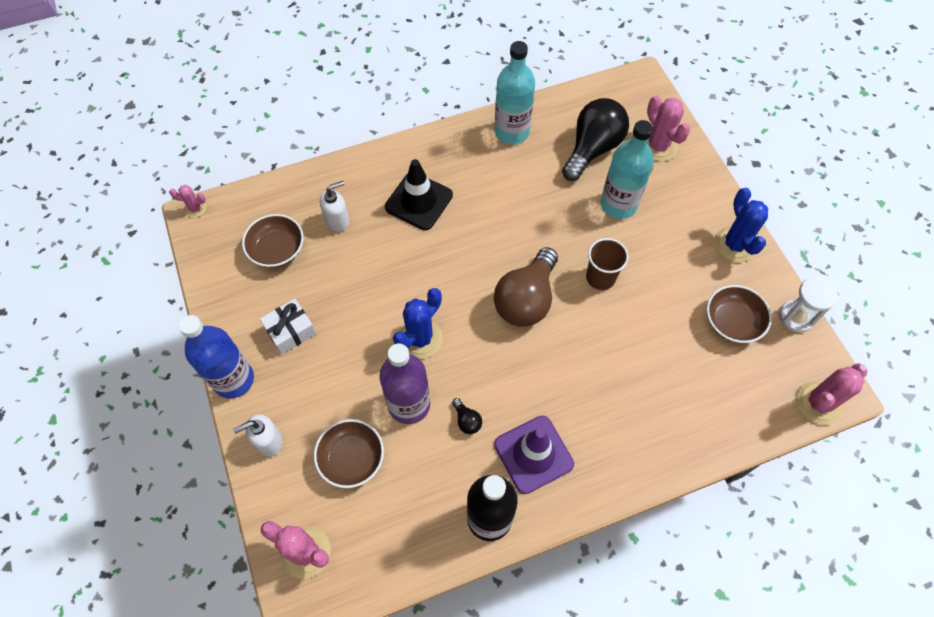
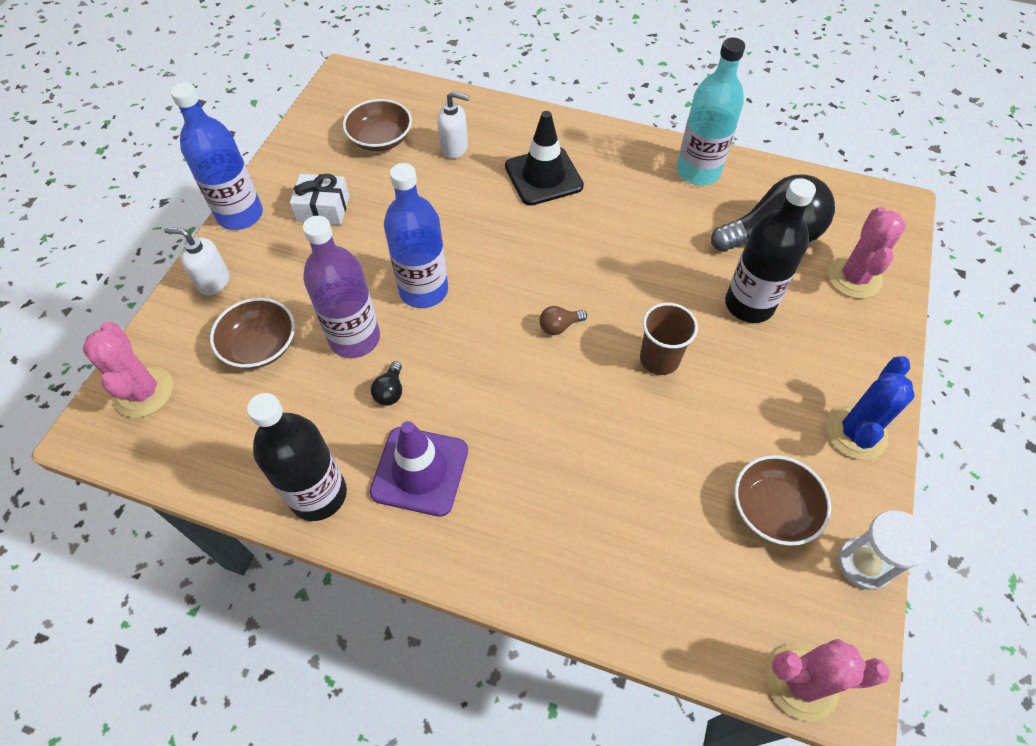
camera: 40 degrees right, 5 degrees down
pink cactus [169,185,206,218] -> none
blue cactus [393,288,443,359] -> blue bottle [384,163,448,308]
brown light bulb [494,247,558,327] -> brown light bulb [539,306,587,335], size x0.40
turquoise bottle [600,120,654,219] -> black bottle [725,178,816,323]

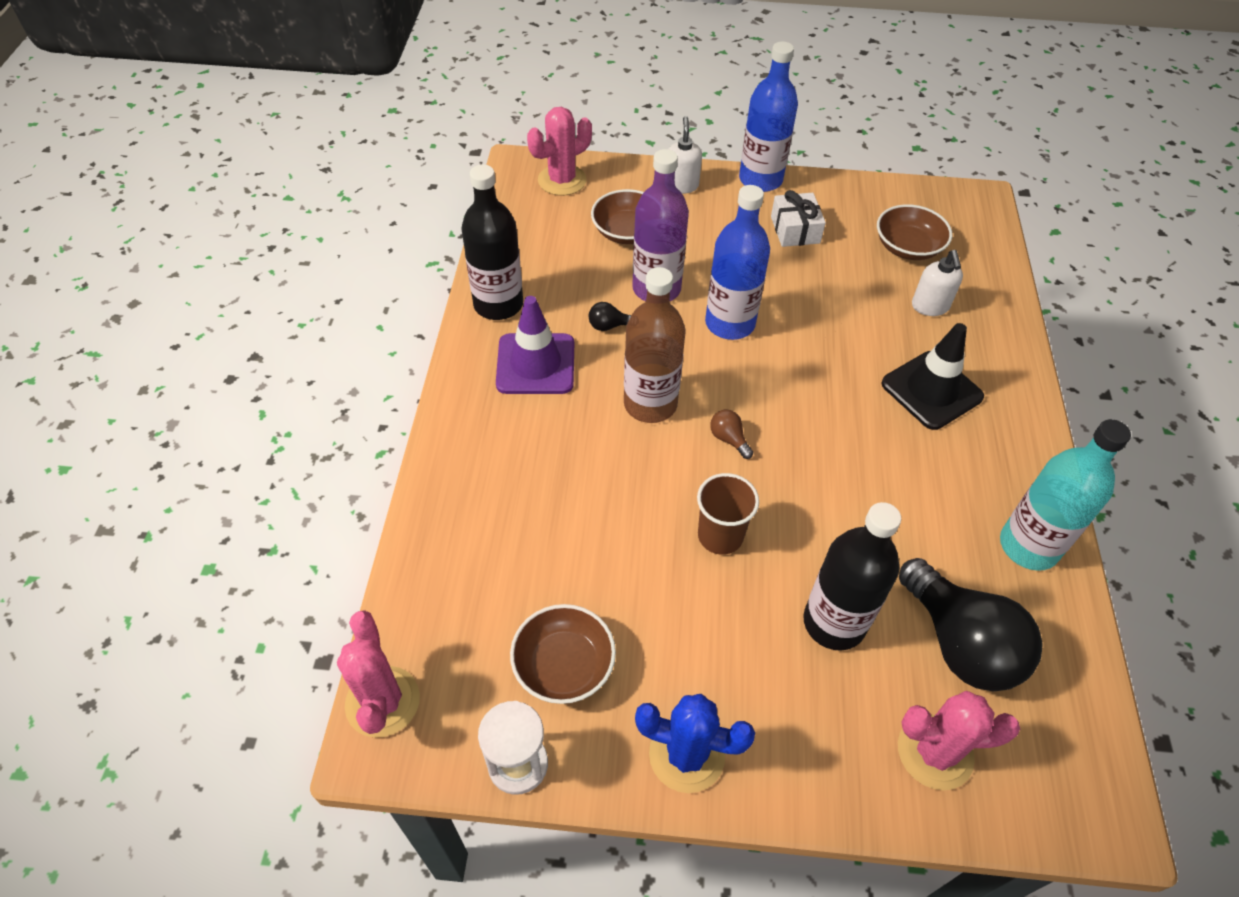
camera: 75 degrees right, 5 degrees down
none -> brown bottle [624,267,686,423]

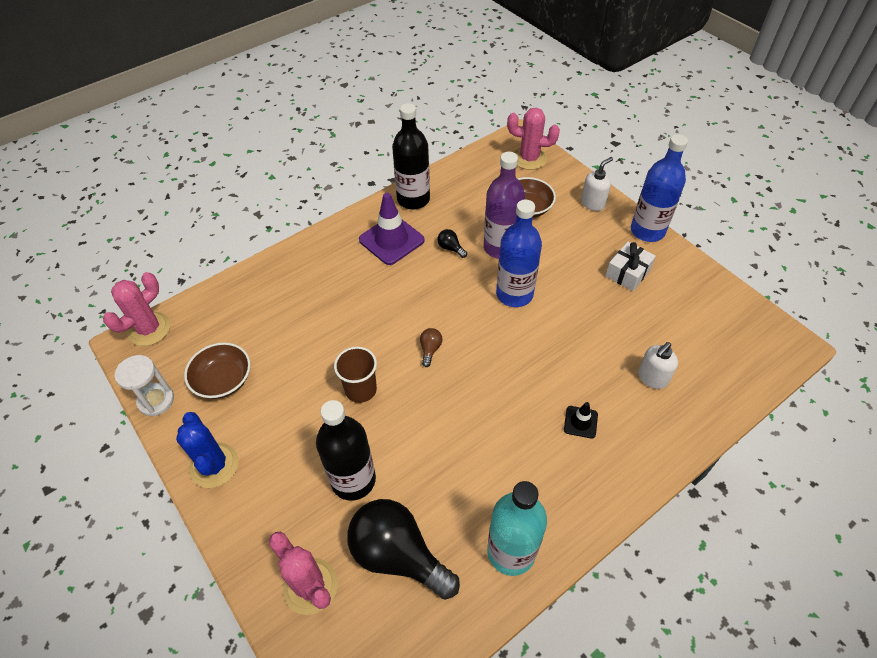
camera: 50 degrees right, 0 degrees up
brown bottle [624,267,686,423] -> none
brown bowl [877,204,952,260] -> none
black traffic cone [882,323,984,430] -> black traffic cone [564,402,598,439], size x0.50
black light bulb [899,558,1043,692] -> black light bulb turned 105 degrees clockwise [347,499,460,600]

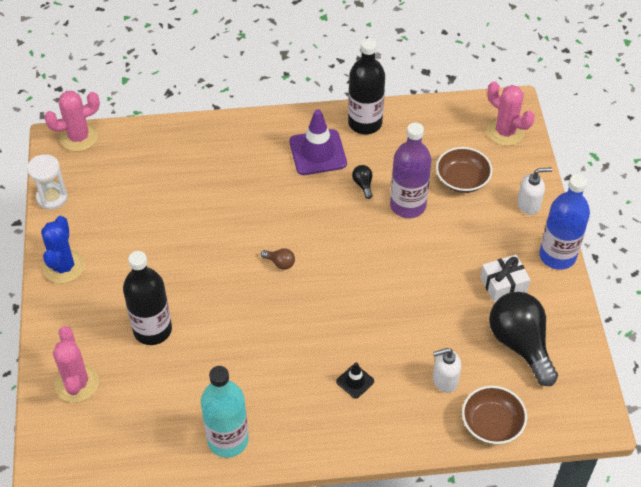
camera: 30 degrees right, 0 degrees up
brown bowl [184,342,251,399] -> brown bowl moved to [462,386,527,444]
brown cup [334,346,377,403] -> none
black light bulb [347,499,460,600] -> black light bulb moved to [489,292,558,386]
brown light bulb [420,328,442,367] -> brown light bulb turned 75 degrees clockwise [261,248,295,270]
blue bottle [496,199,542,307] -> none

